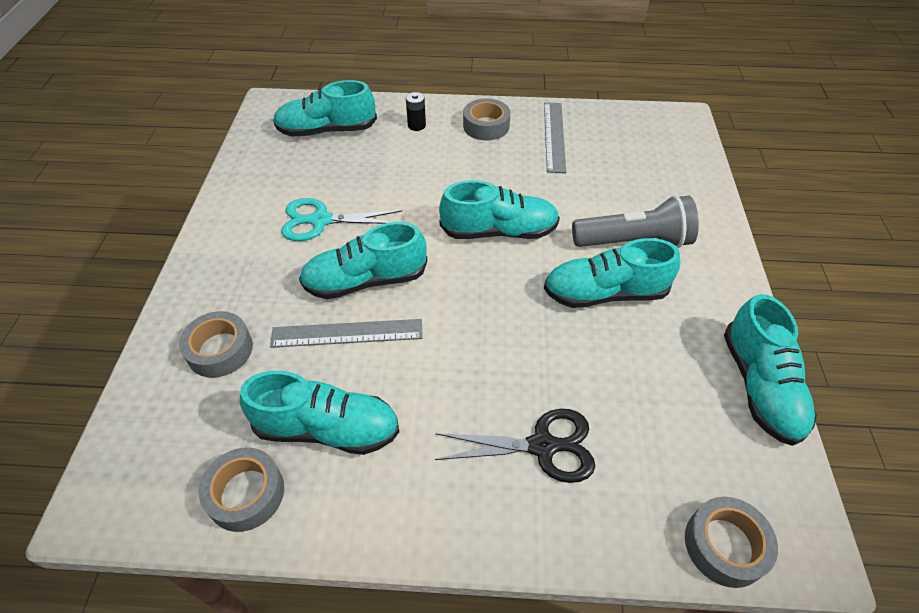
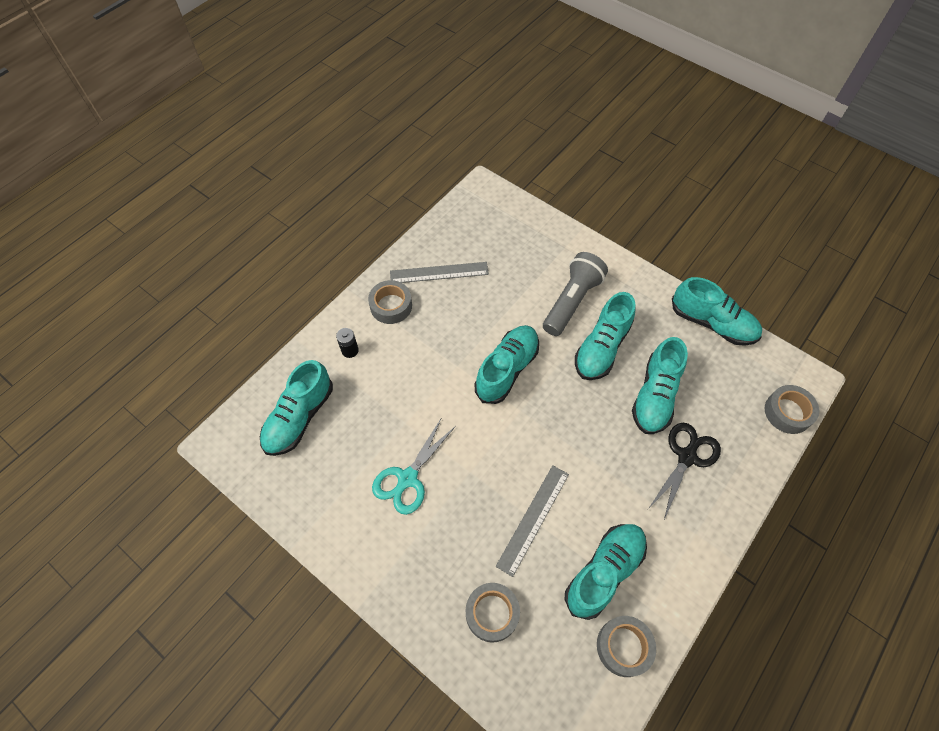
camera: 55 degrees left, 10 degrees up
turquoise shoe [299,222,427,299] -> turquoise shoe moved to [632,337,688,434]
grey ruler [544,102,566,173] -> grey ruler turned 45 degrees counterclockwise [390,262,489,283]

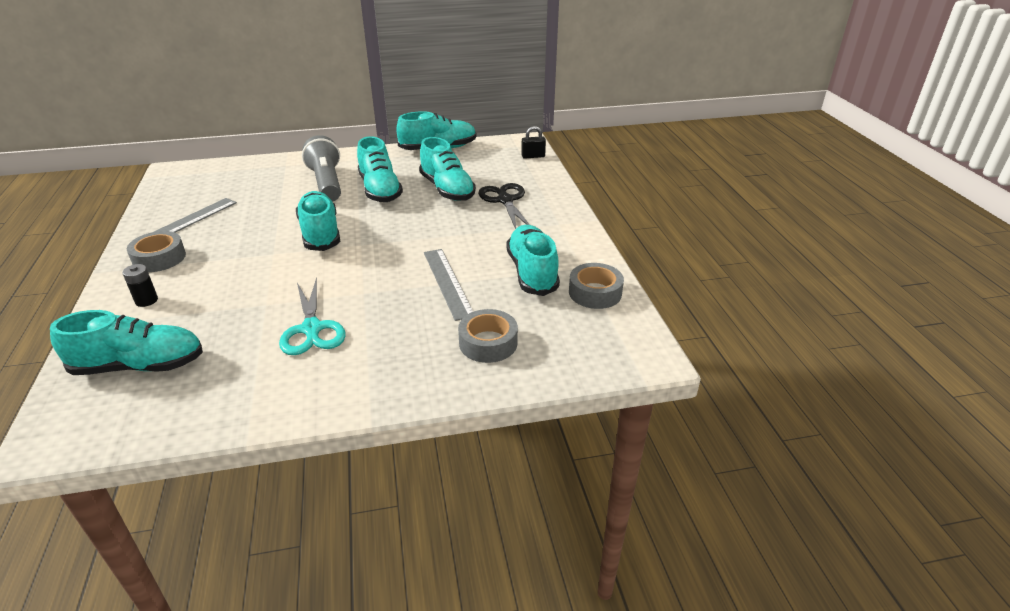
camera: 50 degrees left, 25 degrees down
turquoise shoe [260,360,333,456] -> turquoise shoe turned 75 degrees counterclockwise [50,310,203,375]
grey tape [765,385,819,434] -> black padlock [521,126,546,159]

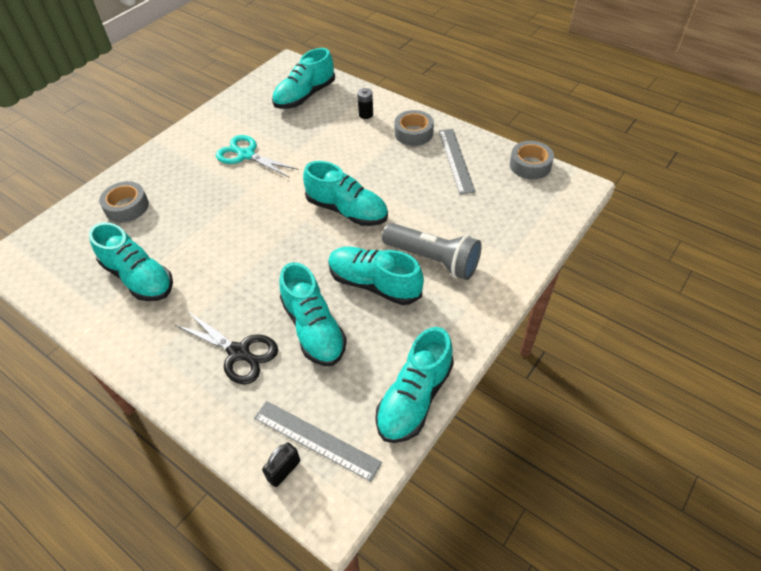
camera: 140 degrees right, 15 degrees up
turquoise shoe [419,137,476,201] -> turquoise shoe turned 135 degrees counterclockwise [279,262,347,366]
grey ruler [424,249,473,321] -> grey ruler moved to [254,401,382,482]
grey tape [569,263,624,309] -> grey tape moved to [510,141,554,179]

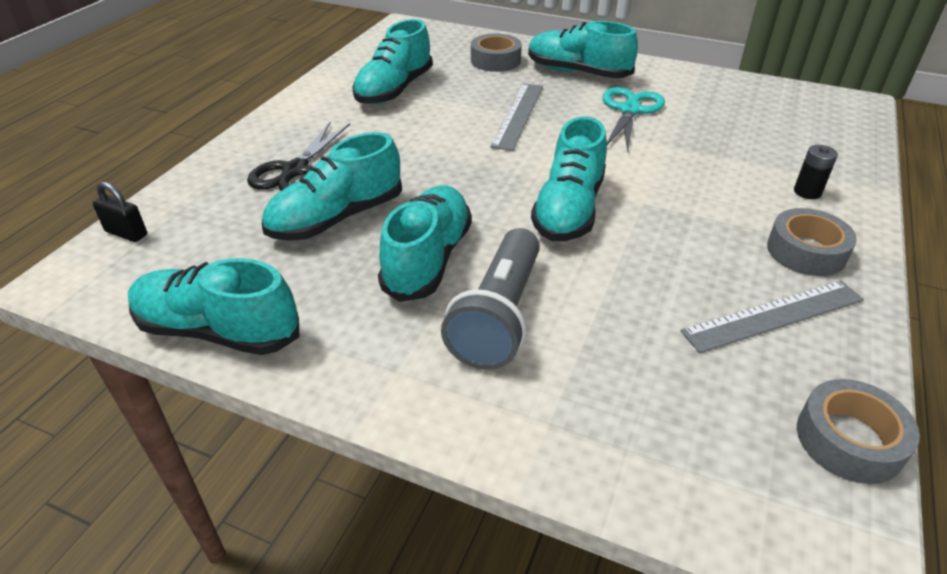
camera: 75 degrees right, 10 degrees down
grey ruler [254,401,382,482] -> grey ruler moved to [490,83,543,151]
turquoise shoe [272,48,335,109] -> turquoise shoe moved to [528,21,638,78]

